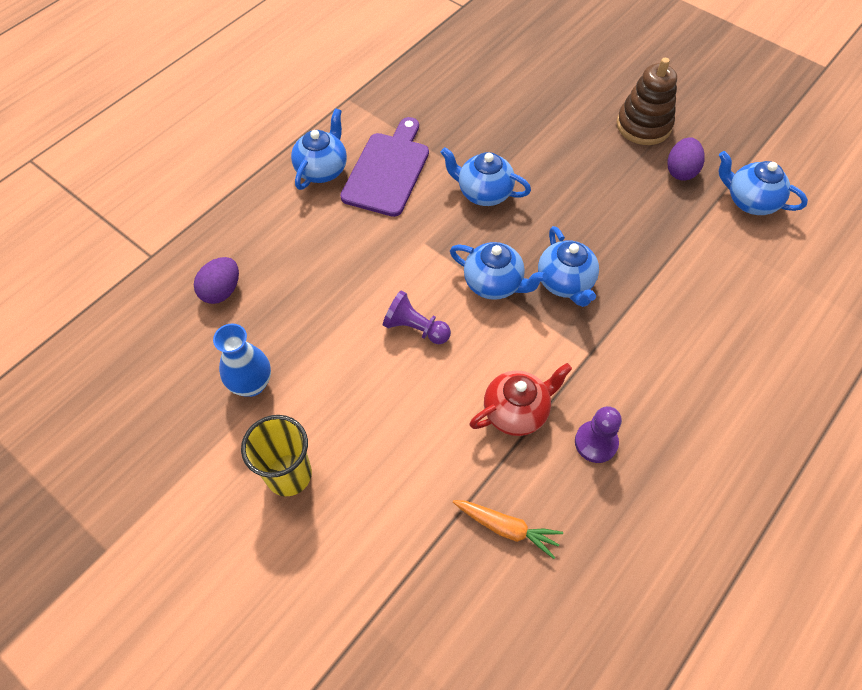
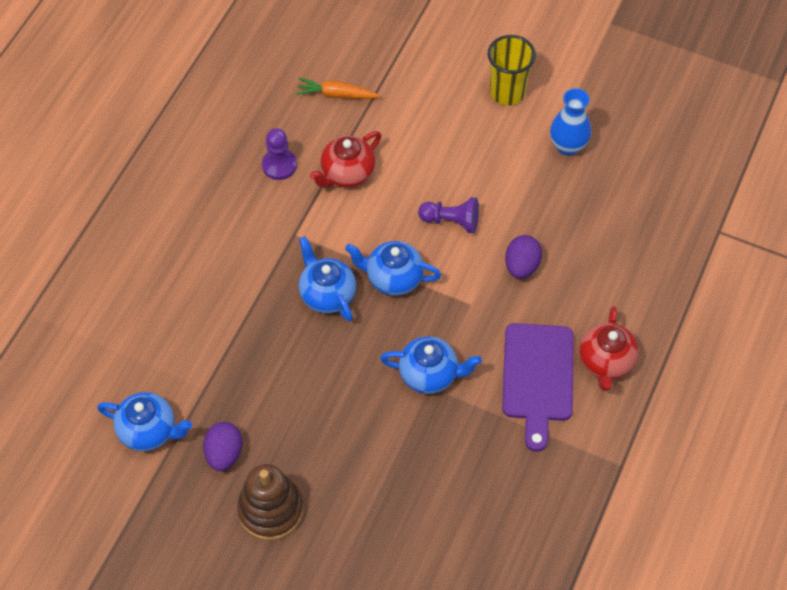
camera: 165 degrees right, 0 degrees up
purple egg [194,257,239,304] -> purple egg moved to [505,235,542,279]
blue teapot [291,108,347,190] -> red teapot [579,306,639,391]

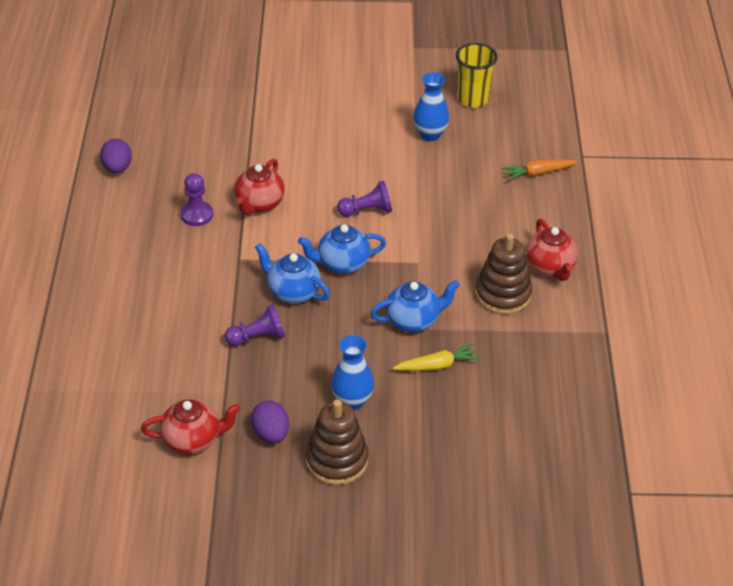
camera: 25 degrees left, 15 degrees down
blue teapot [97,392,192,451] -> red teapot [141,399,241,454]
orange carrot [295,78,380,99] -> orange carrot moved to [502,159,578,181]
yellow cup [488,35,536,106] -> yellow cup moved to [456,43,498,108]
purple cutting board [502,323,574,452] -> brown stacking toy [475,233,532,314]
purple egg [505,235,542,279] -> purple egg moved to [100,139,132,174]
none -> purple pawn [224,304,285,346]
none -> blue vase [331,335,374,410]
none -> yellow carrot [393,344,481,371]

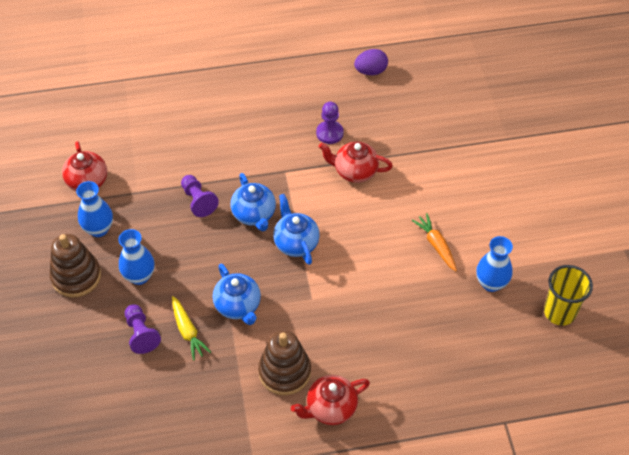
camera: 80 degrees right, 10 degrees up
purple egg [251,400,289,443] -> blue vase [76,181,113,237]
blue teapot [255,243,330,304] -> blue teapot turned 135 degrees clockwise [231,173,276,231]
purple pawn [337,180,392,217] -> purple pawn moved to [125,304,161,354]
orange carrot [502,159,578,181] -> orange carrot moved to [412,213,457,271]

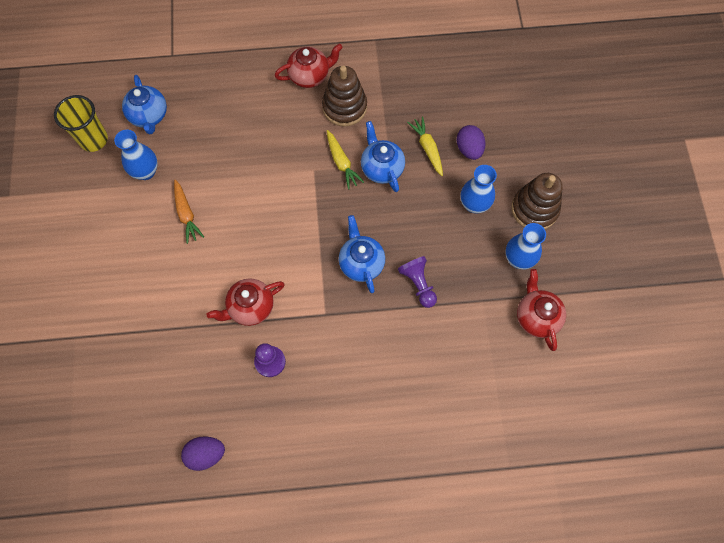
camera: 175 degrees left, 15 degrees up
purple pawn [125,304,161,354] -> purple egg [457,125,486,160]
blue teapot [273,194,320,265] -> blue teapot moved to [122,75,167,134]
red teapot [319,142,393,183] -> red teapot turned 135 degrees clockwise [207,278,285,326]
none -> yellow carrot [327,130,364,189]

